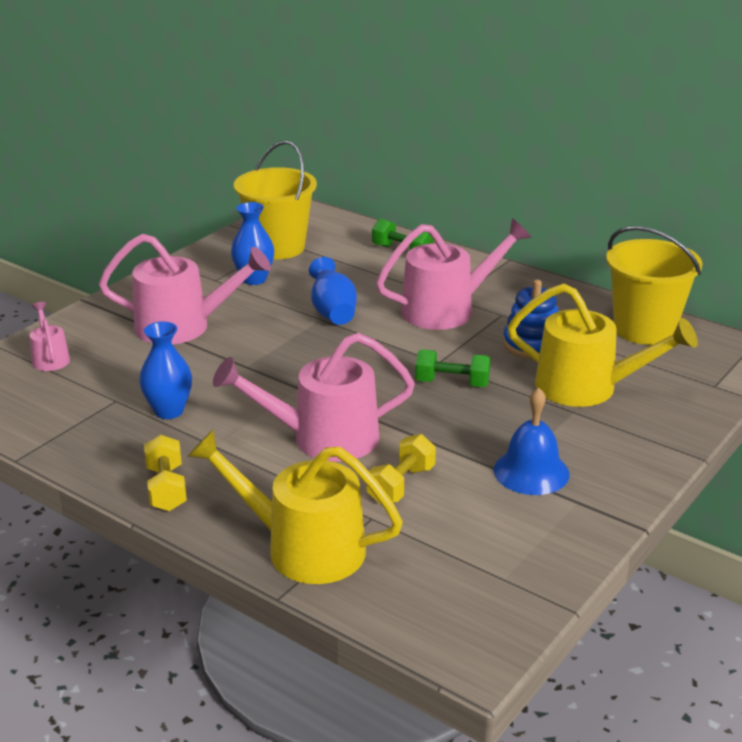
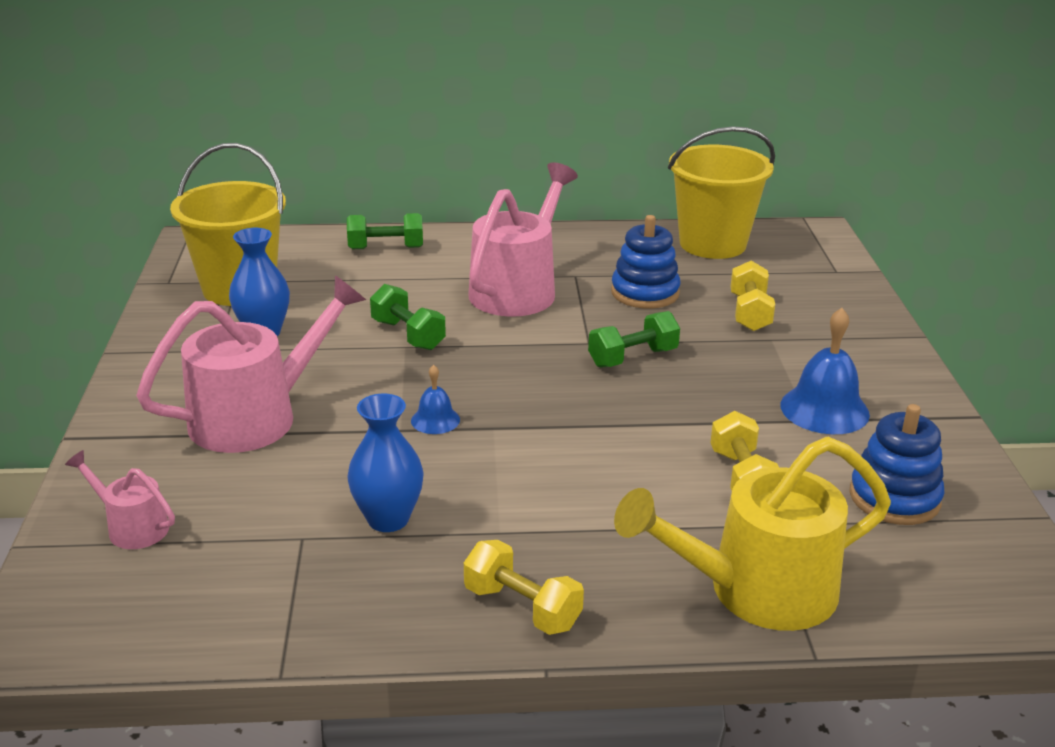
camera: 40 degrees left, 0 degrees up
pink watering can [213,333,415,462] -> none
blue vase [309,257,357,325] -> green dumbbell [370,284,446,350]
yellow watering can [508,284,698,407] -> yellow dumbbell [730,261,775,331]
none -> blue bell [411,365,460,434]
none -> blue stacking toy [849,404,944,525]

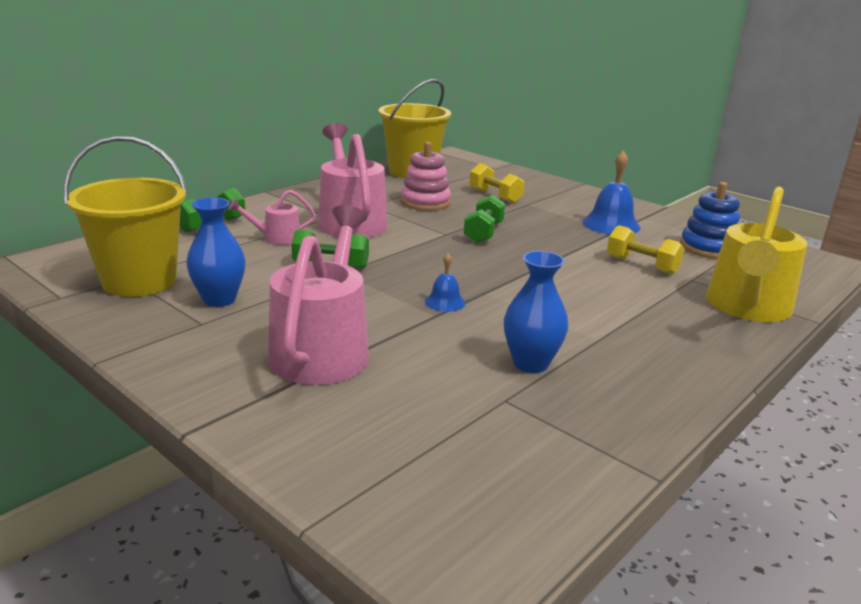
camera: 45 degrees left, 5 degrees down
pink watering can [65,450,175,549] -> pink watering can moved to [228,190,316,245]
yellow dumbbell [464,540,584,635] -> none
blue stacking toy [611,215,681,308] -> pink stacking toy [401,142,451,211]

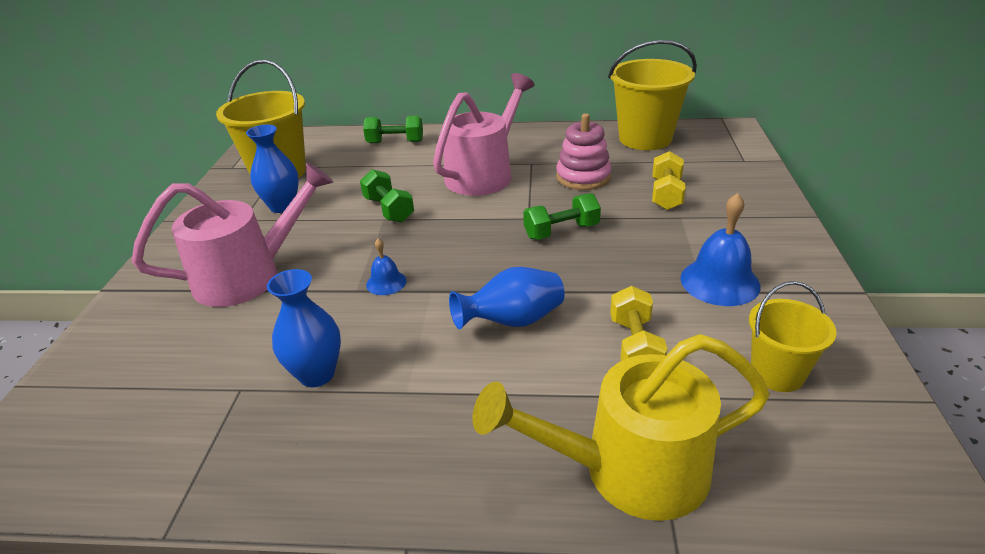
camera: 55 degrees right, 10 degrees up
pink watering can [228,190,316,245] -> none
blue stacking toy [680,182,740,259] -> yellow bucket [749,281,837,392]
none -> blue vase [449,267,565,329]

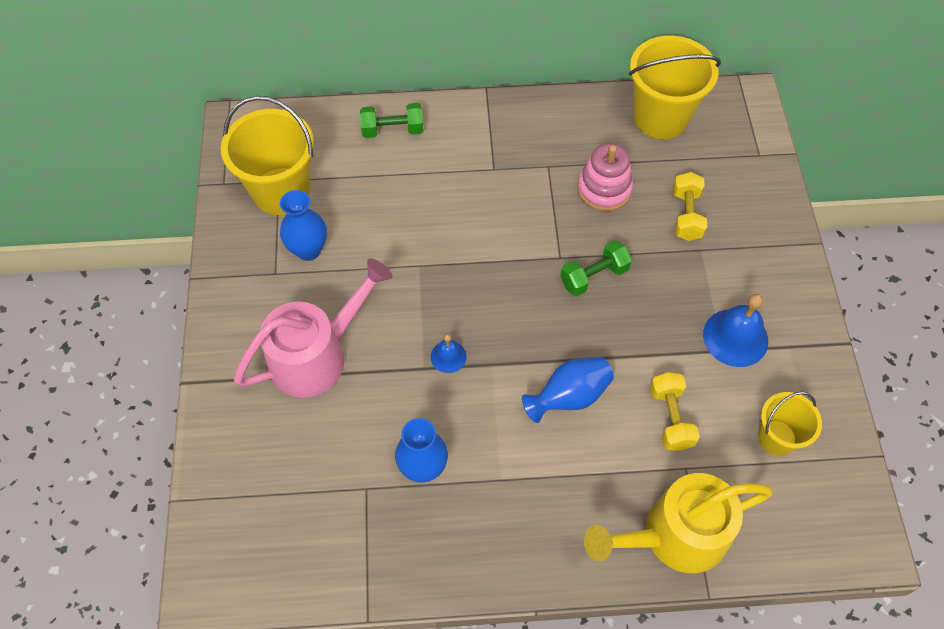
camera: 10 degrees left, 25 degrees up
green dumbbell [360,169,414,223] -> none
pink watering can [433,73,535,196] -> none

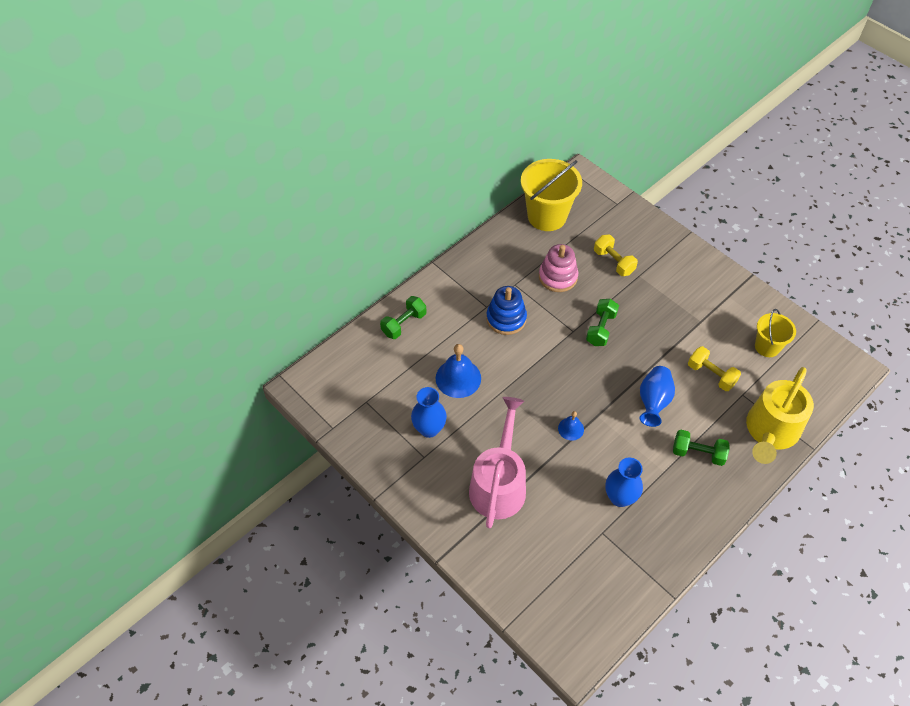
camera: 40 degrees left, 5 degrees down
yellow bucket [221,96,314,215] -> none
blue bell [703,294,768,367] -> blue bell moved to [436,344,481,398]
none -> blue stacking toy [486,286,527,335]
none -> green dumbbell [673,430,730,466]

